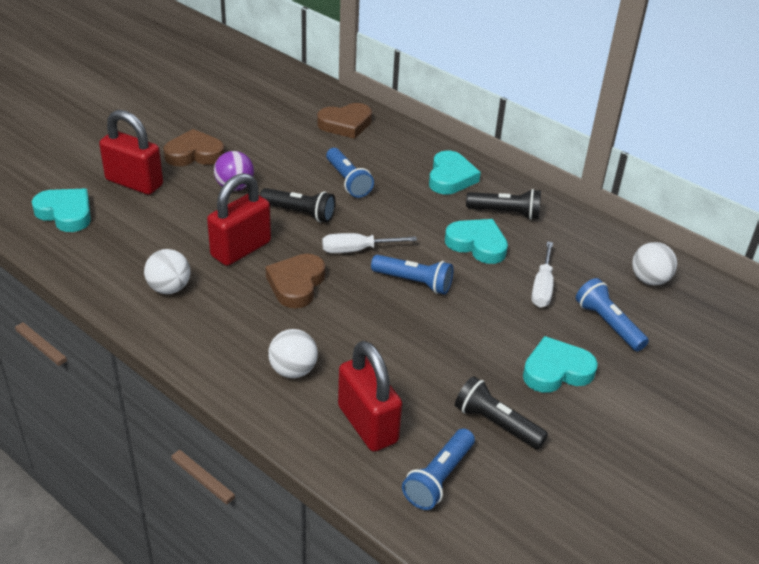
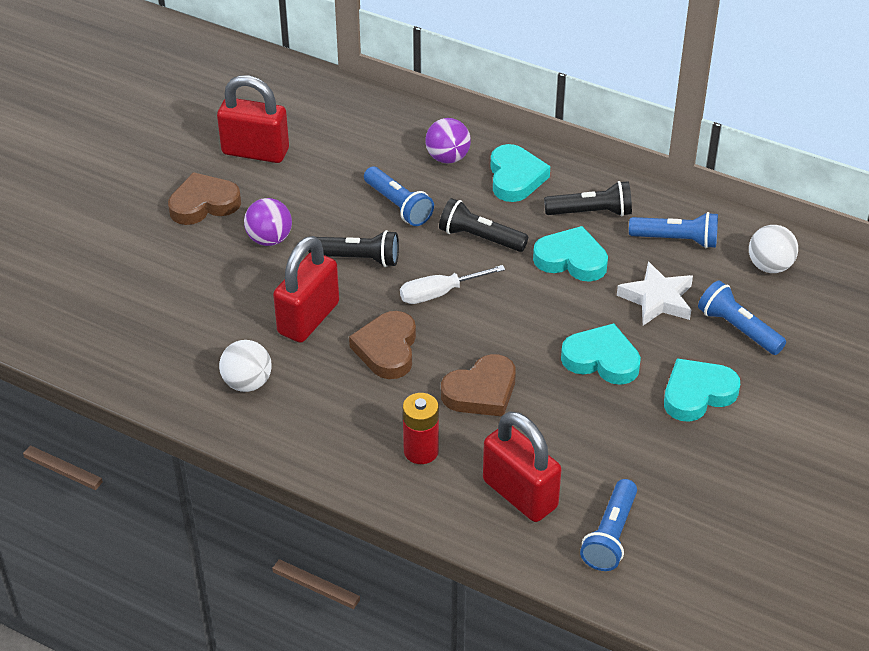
camera: 10 degrees left, 5 degrees up
turquoise heart [32,189,91,232] -> turquoise heart moved to [561,323,641,385]
red padlock [99,110,163,195] -> red padlock moved to [217,75,289,163]
white ball [268,329,318,378] -> red battery [403,393,439,464]
brown heart [317,103,372,139] -> brown heart moved to [441,354,516,416]
blue flashlight [371,255,453,294] -> blue flashlight moved to [629,212,718,248]
black flashlight [455,376,548,449] -> black flashlight moved to [439,198,528,252]
white screwdriver [531,241,554,307] -> white star [617,261,693,325]
none -> purple ball [425,118,471,163]

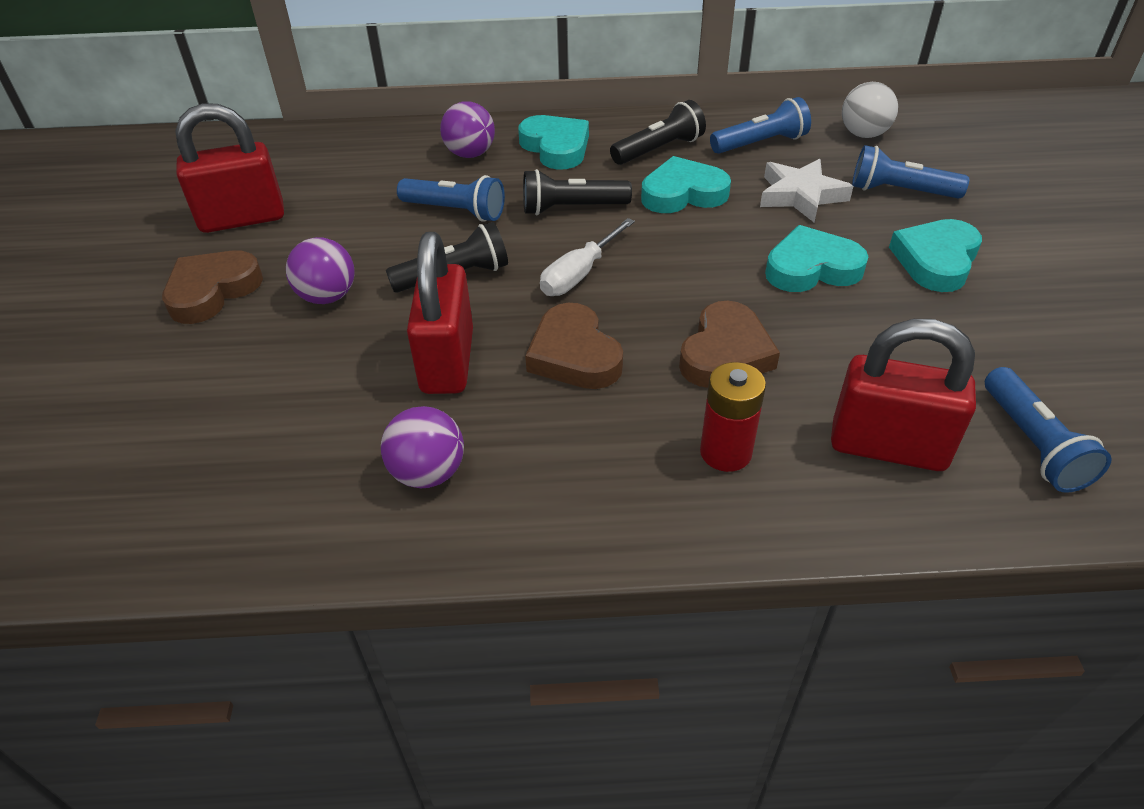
camera: 30 degrees left, 0 degrees up
white ball [219,340,272,392] -> purple ball [381,406,464,488]

